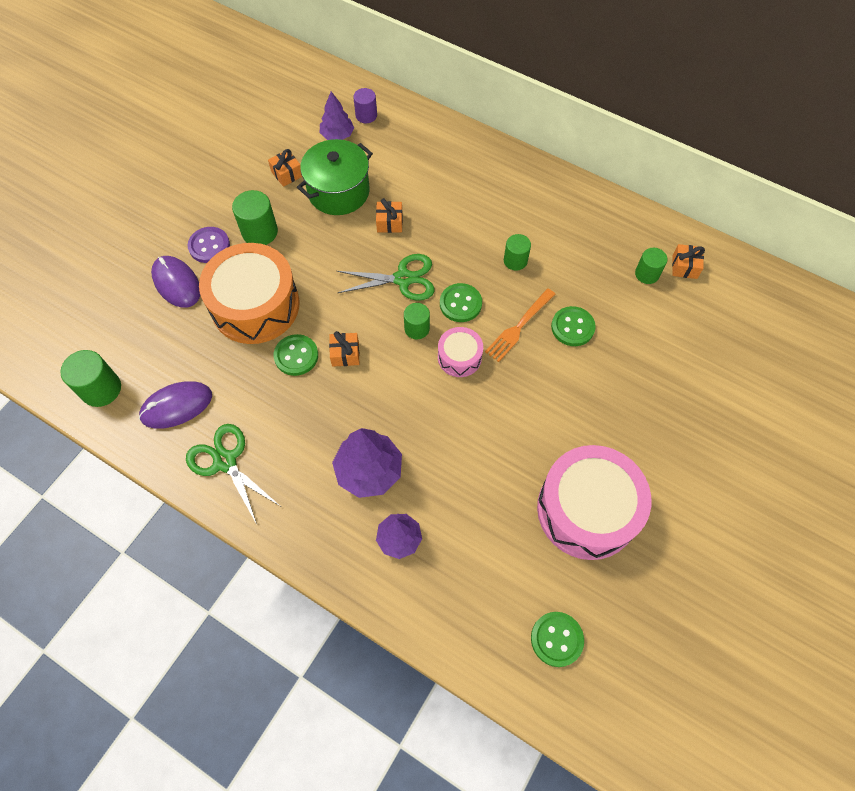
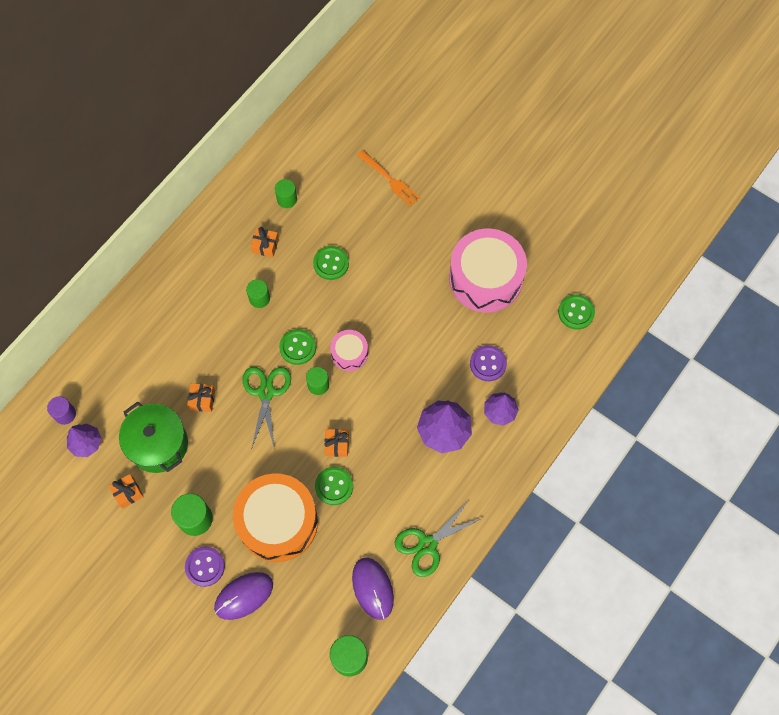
camera: 85 degrees left, 5 degrees up
orange fork [485,289,555,362] -> orange fork moved to [357,150,420,207]
orange gift [672,244,705,279] -> orange gift moved to [251,227,279,257]
none -> purple button [470,345,507,381]

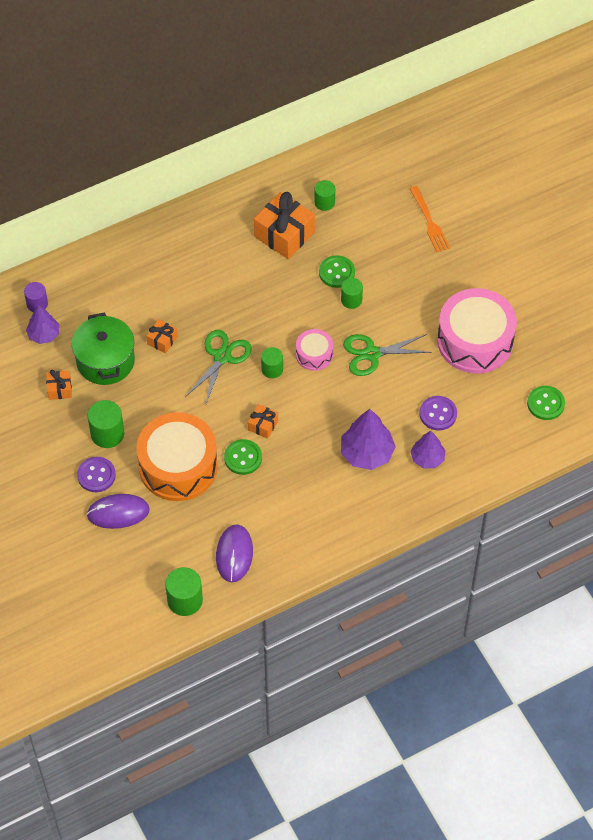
camera: 25 degrees right, 10 degrees down
green cylinder [246,279,270,308] -> green cylinder moved to [341,278,363,309]
orange gift [251,227,279,257] -> orange gift [254,192,315,259], size x2.00
green button [279,329,316,365] -> none
green scissors [395,500,482,577] -> green scissors moved to [343,334,432,376]

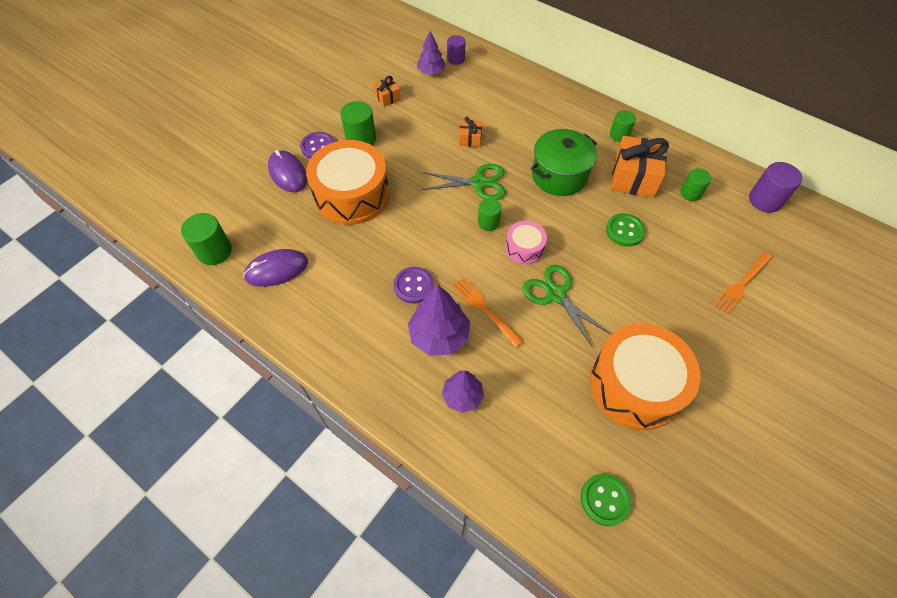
camera: 65 degrees right, 0 degrees up
green pot [72,312,135,385] -> green pot moved to [531,129,597,196]
green button [224,439,262,475] -> none
orange gift [248,404,278,439] -> none
green cylinder [341,278,363,309] -> green cylinder moved to [610,110,636,142]
purple button [420,396,457,430] -> purple button moved to [394,267,434,304]
pink drum [437,288,517,374] -> orange drum [590,324,701,430]
none -> orange fork [451,277,524,348]
none -> purple cylinder [749,162,802,213]

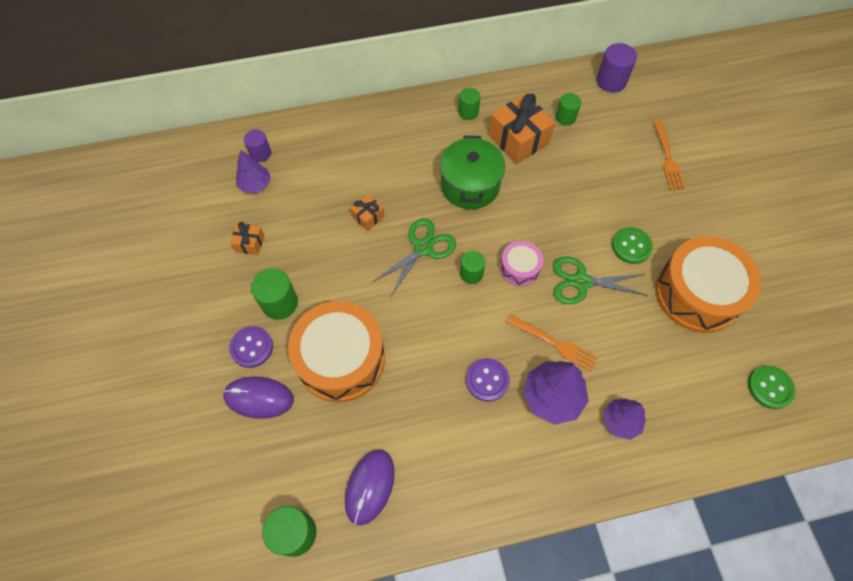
camera: 50 degrees left, 5 degrees up
orange fork [451,277,524,348] -> orange fork turned 150 degrees counterclockwise [506,314,598,372]
green button [606,213,645,247] -> green button moved to [612,227,653,264]

